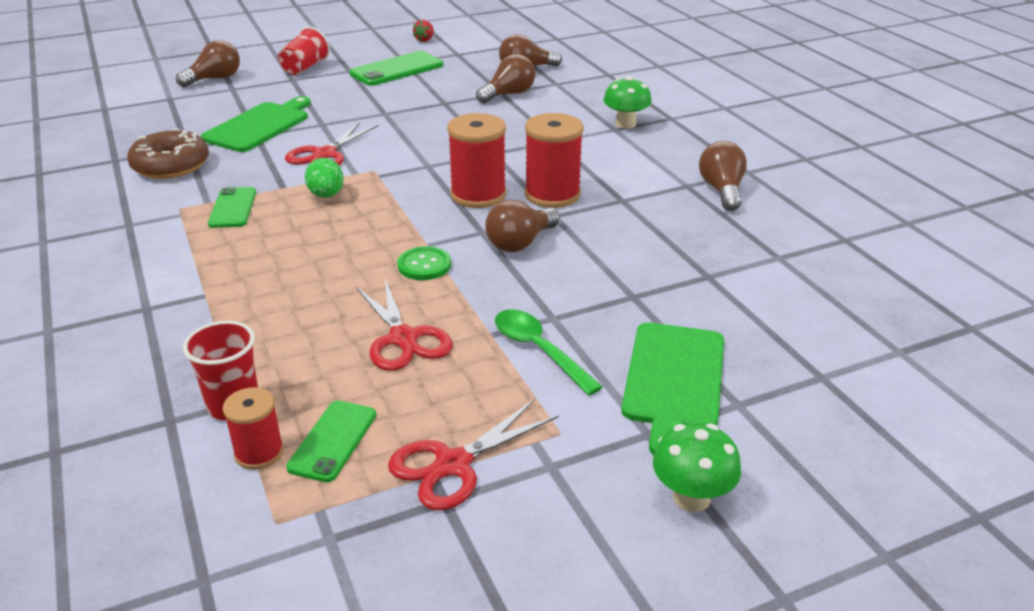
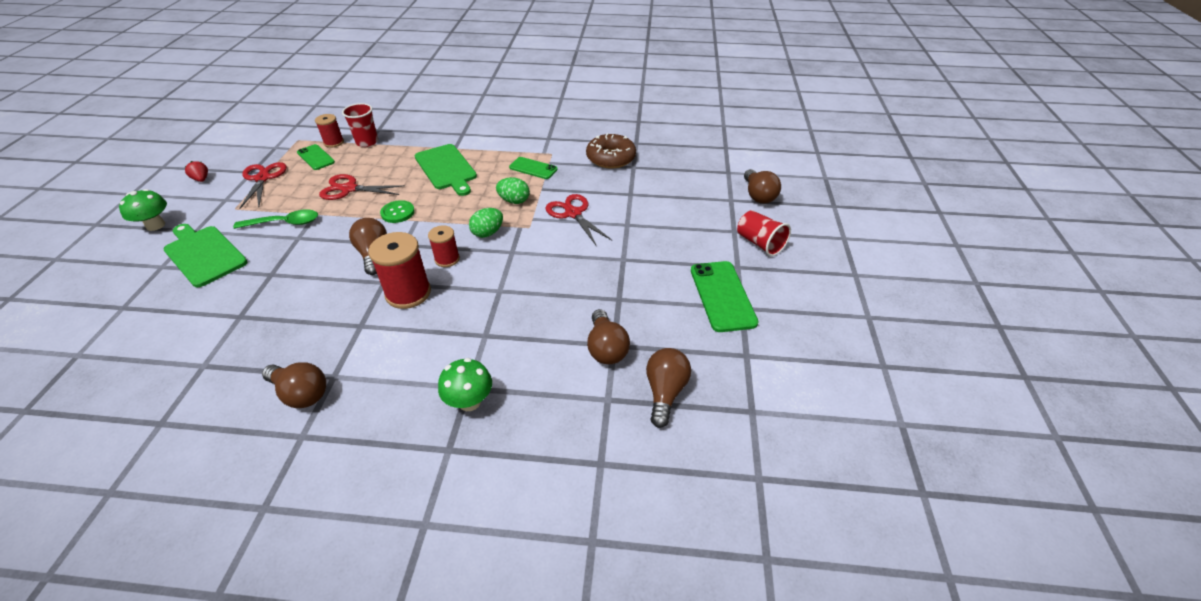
camera: 120 degrees right, 10 degrees up
green cutting board [201,96,311,152] -> green cutting board moved to [415,144,477,196]
red strawberry [413,20,434,42] -> red strawberry moved to [185,161,208,182]
red spool [447,113,506,208] -> red spool [428,226,460,267], size x0.59
none -> green egg [469,208,503,238]

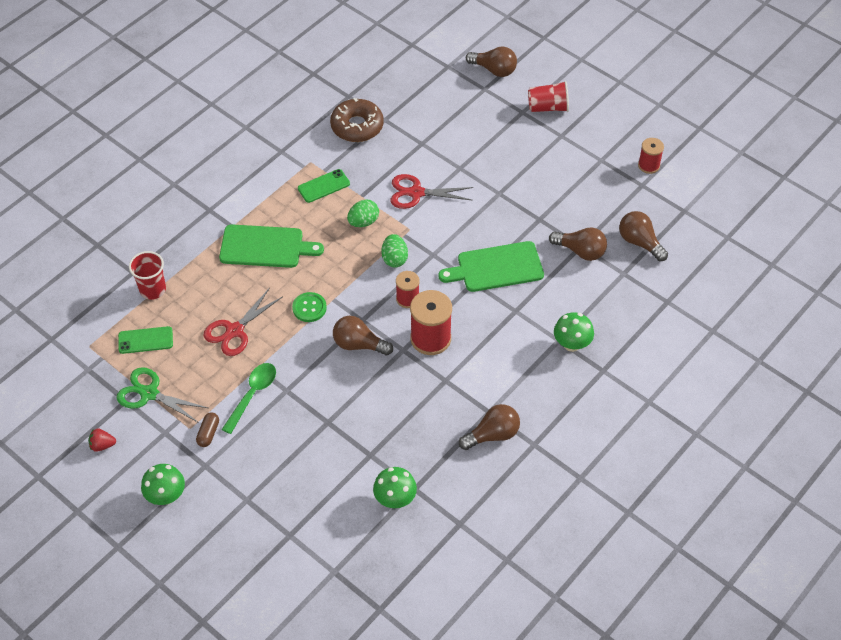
camera: 55 degrees left, 10 degrees up
green cutting board [164,224,247,287] -> green cutting board moved to [439,241,544,292]
red scissors [239,162,287,209] -> green scissors [117,367,208,423]
red spool [315,114,344,148] -> red spool moved to [638,138,664,174]
green phone [691,261,758,332] -> none
none -> brown capsule [196,412,219,447]
none -> green mushroom [373,467,417,508]

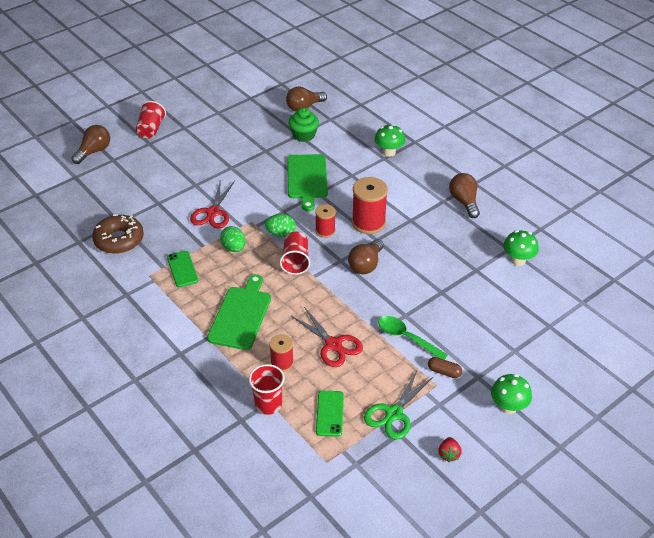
camera: 80 degrees left, 10 degrees down
green button [292,292,327,322] -> none
brown light bulb [549,228,607,261] -> green cupcake [288,108,319,142]
red spool [638,138,664,174] -> red spool moved to [269,334,294,372]
none -> red cup [280,232,310,275]

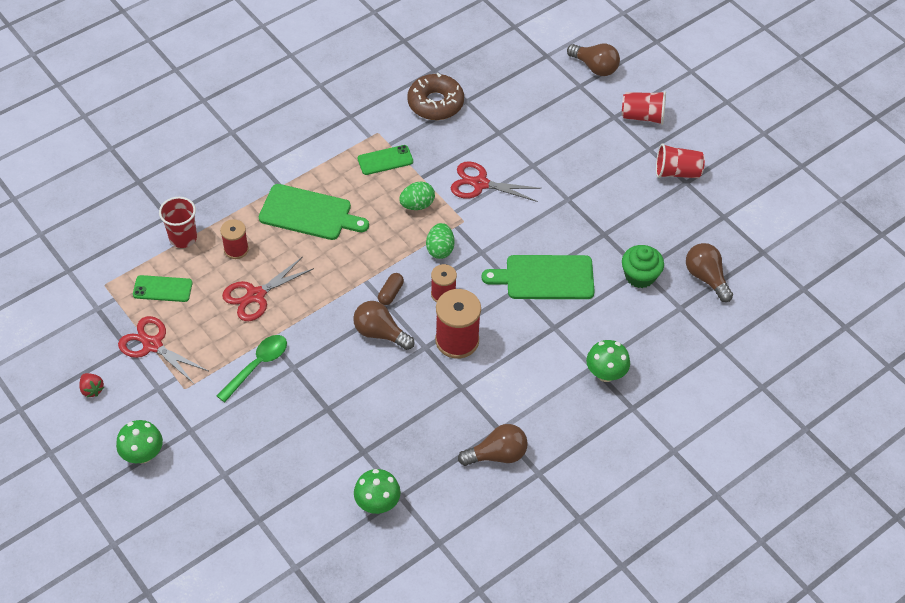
camera: 90 degrees right, 10 degrees up
red cup [280,232,310,275] -> red cup moved to [656,144,705,178]
green scissors [364,369,434,439] -> red scissors [118,316,208,385]
brown capsule [428,357,462,378] -> brown capsule moved to [378,273,404,305]
red strawberry [438,437,462,462] -> red strawberry turned 135 degrees counterclockwise [79,373,104,397]

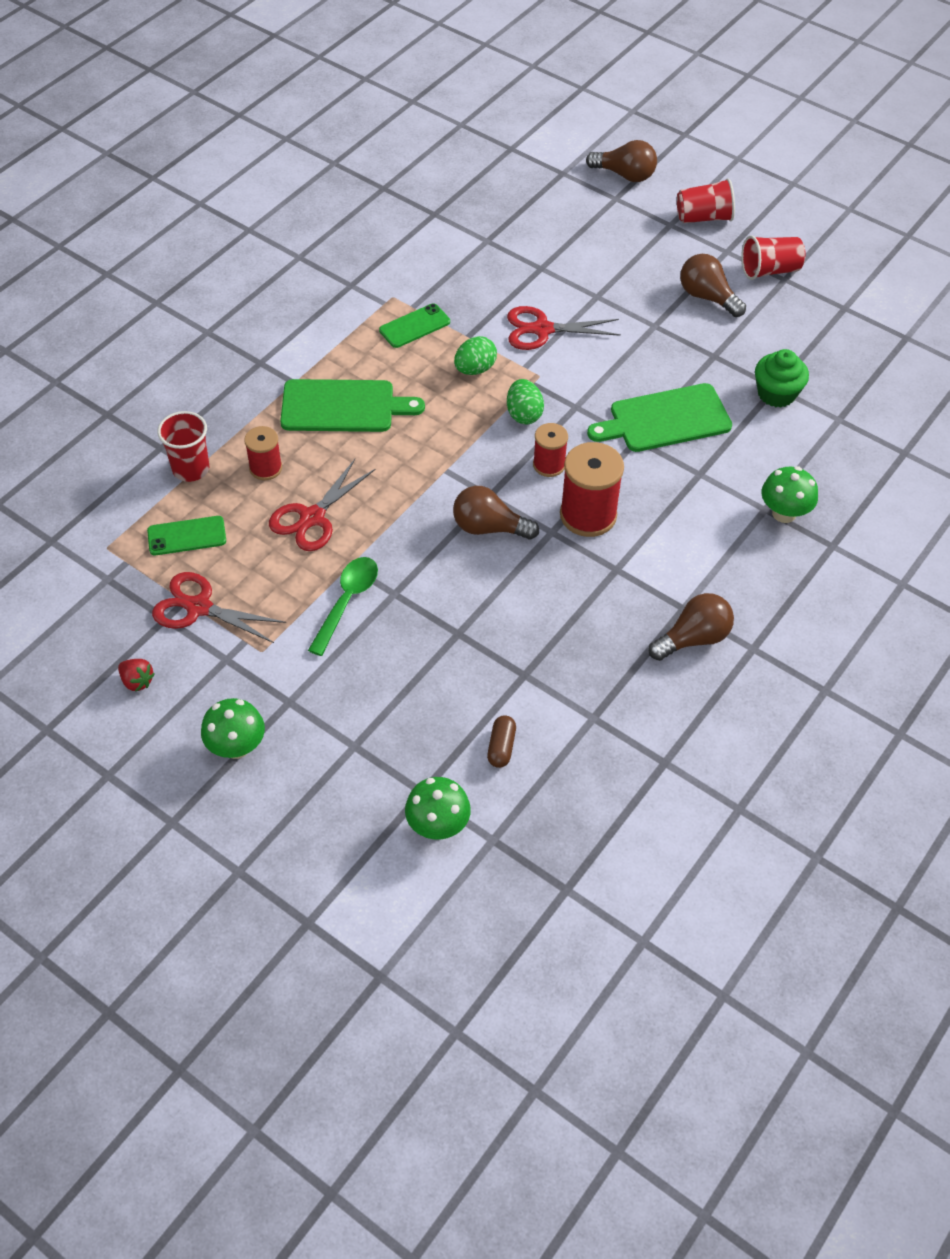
camera: 15 degrees left, 0 degrees up
green mushroom [354,469,401,514] -> green mushroom moved to [405,777,471,839]
brown capsule [378,273,404,305] -> brown capsule moved to [487,715,516,768]
brown donut [407,73,464,120] -> none
brown light bulb [686,243,733,302] -> brown light bulb moved to [680,254,746,317]

